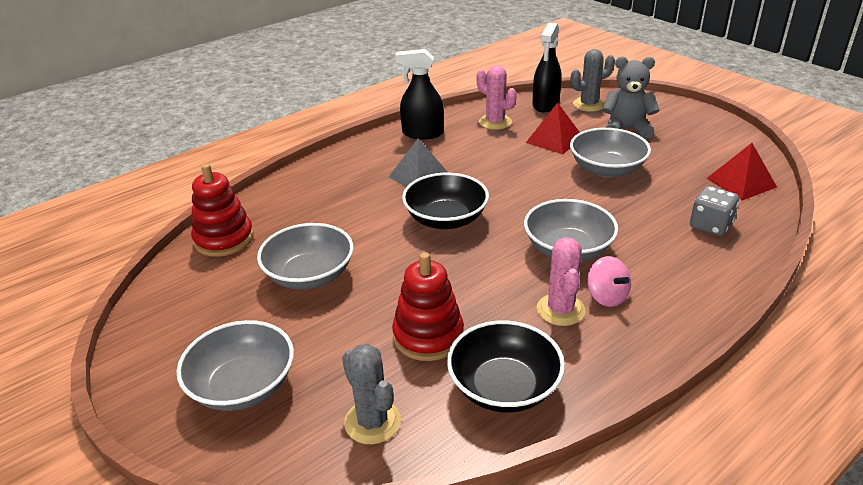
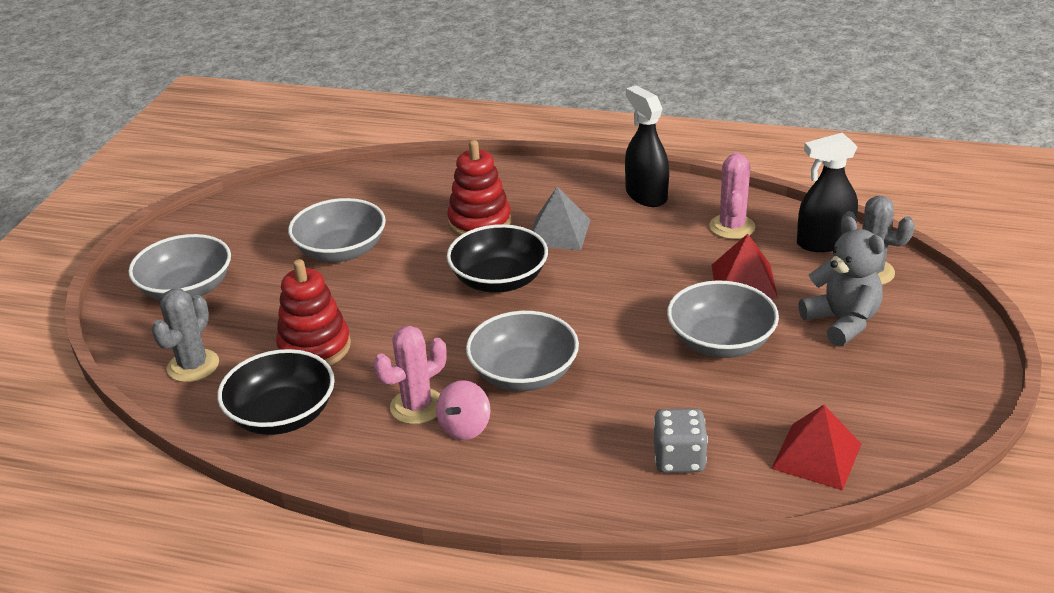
camera: 55 degrees right, 0 degrees up
red stacking toy [191,164,254,257] -> red stacking toy moved to [447,140,511,236]

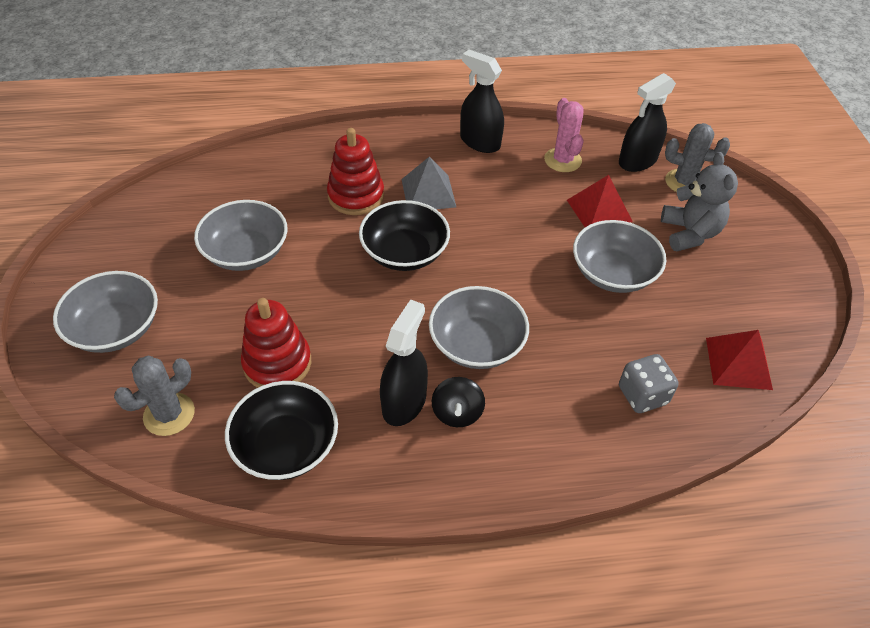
camera: 25 degrees left, 15 degrees up
grey cactus [151,288,219,382] -> grey cactus turned 45 degrees clockwise [114,356,195,436]
pink cactus [374,326,447,424] -> black spray bottle [380,299,428,426]
pink spinning top [436,380,491,440] -> black spinning top [432,377,485,427]
grey teddy bear [798,216,884,346] -> grey teddy bear turned 45 degrees clockwise [661,152,738,251]

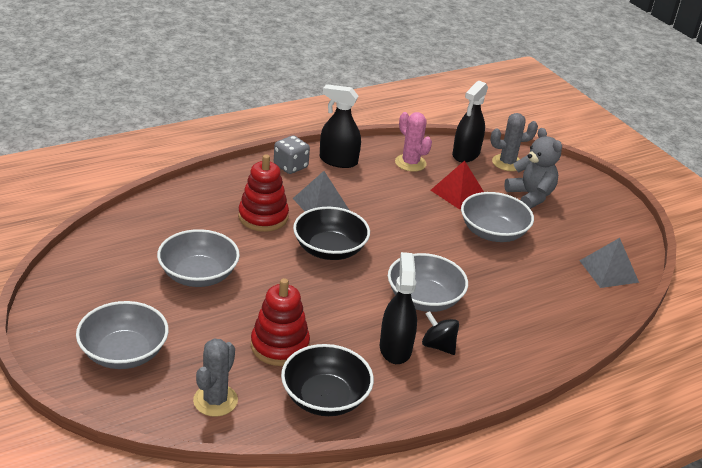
camera: 25 degrees left, 15 degrees down
black spinning top [432,377,485,427] -> black spinning top turned 150 degrees clockwise [422,311,459,355]
grey dice [619,354,678,413] -> grey dice moved to [274,135,310,174]
red pyramid [706,330,773,390] -> grey pyramid [579,238,639,288]

